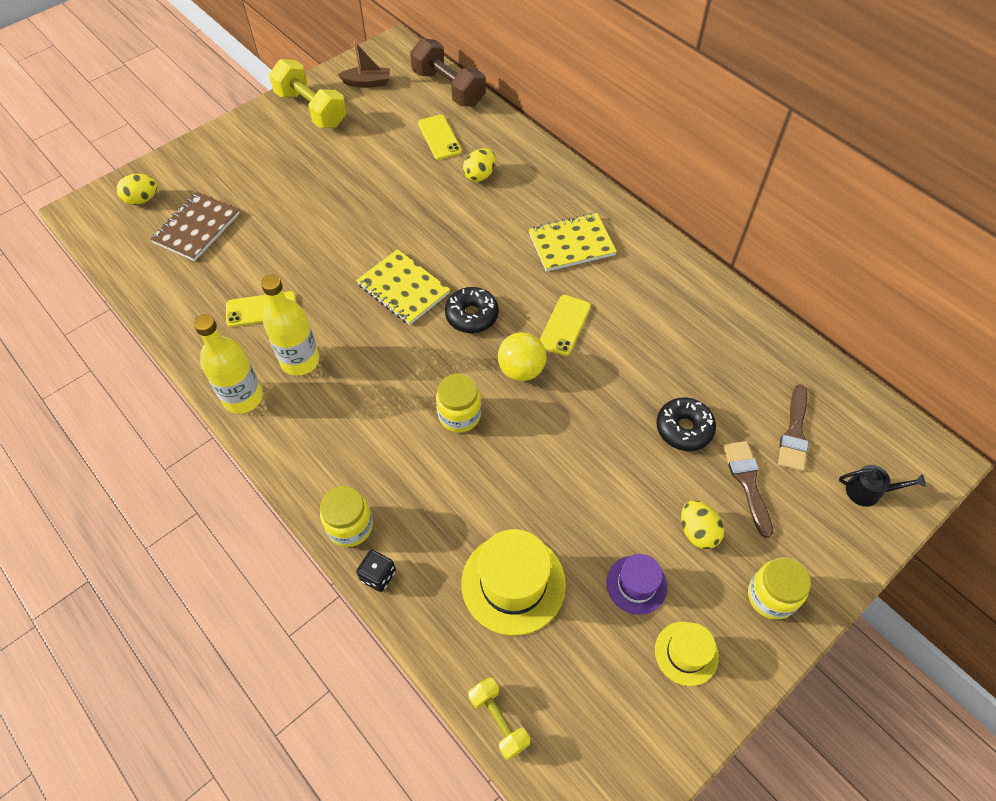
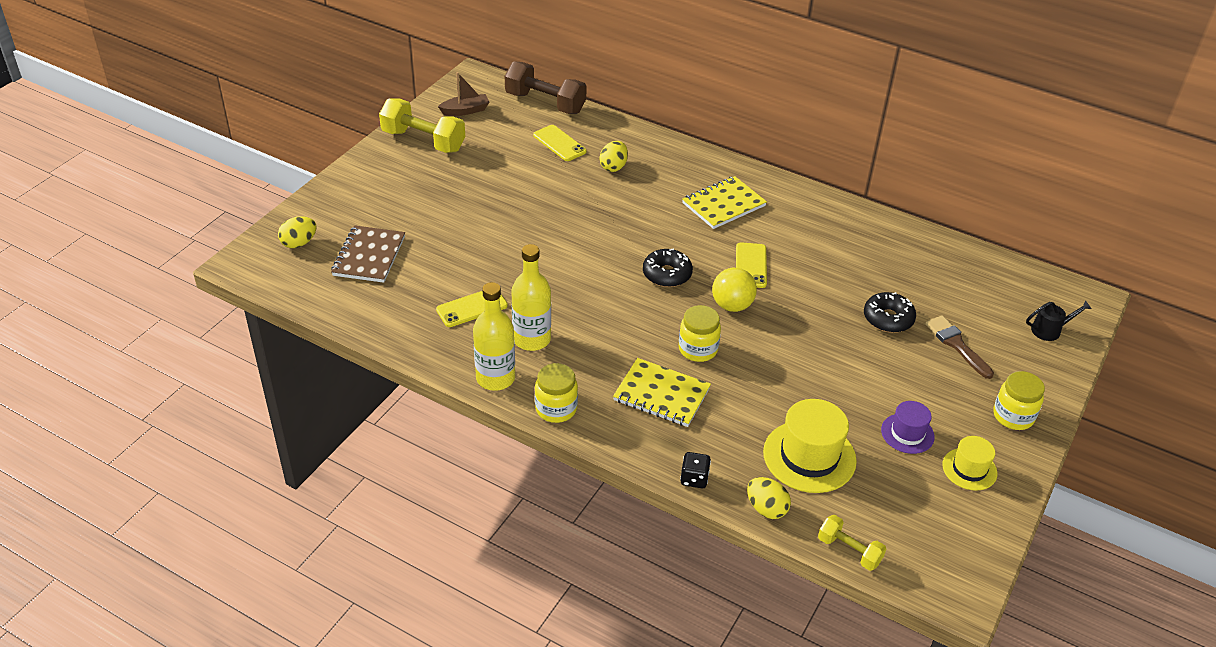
camera: 20 degrees left, 15 degrees down
yellow jar [320,486,373,547] -> yellow jar moved to [535,363,578,423]
yellow notebook [356,249,450,325] -> yellow notebook moved to [613,358,711,427]
yellow egg [681,501,724,549] -> yellow egg moved to [747,477,791,519]
brown brush [778,384,809,471] -> none

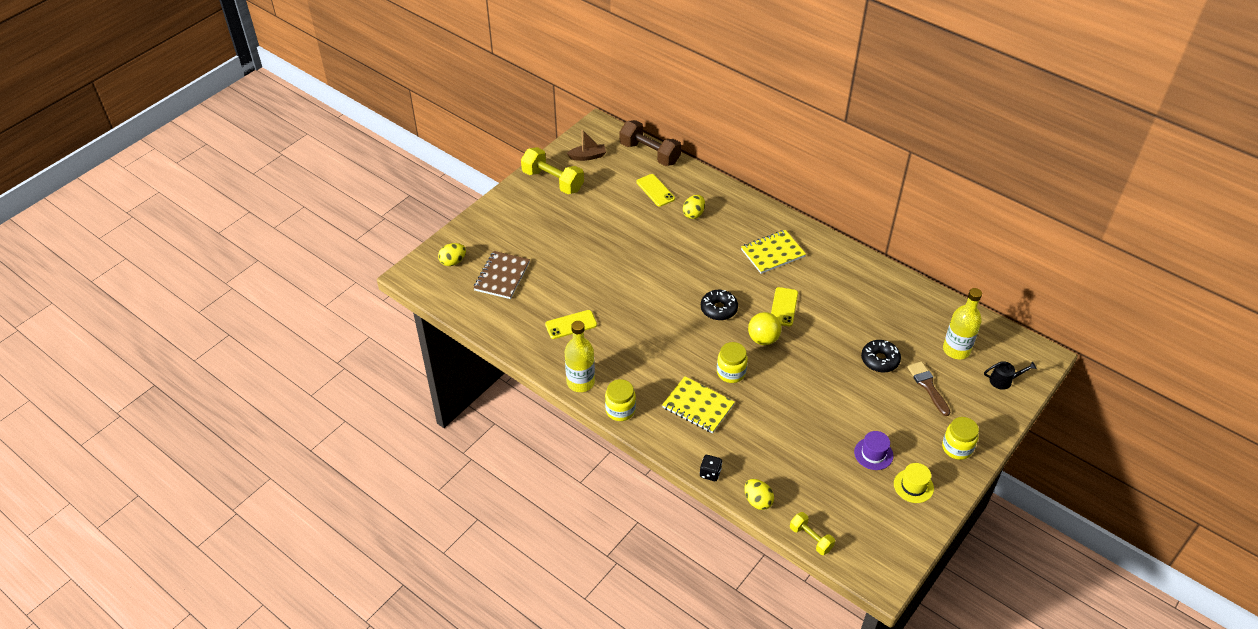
camera: 10 degrees right, 5 degrees up
yellow bottle [511,244,551,351] -> yellow bottle moved to [943,288,982,359]
yellow hat [763,399,857,493] -> none

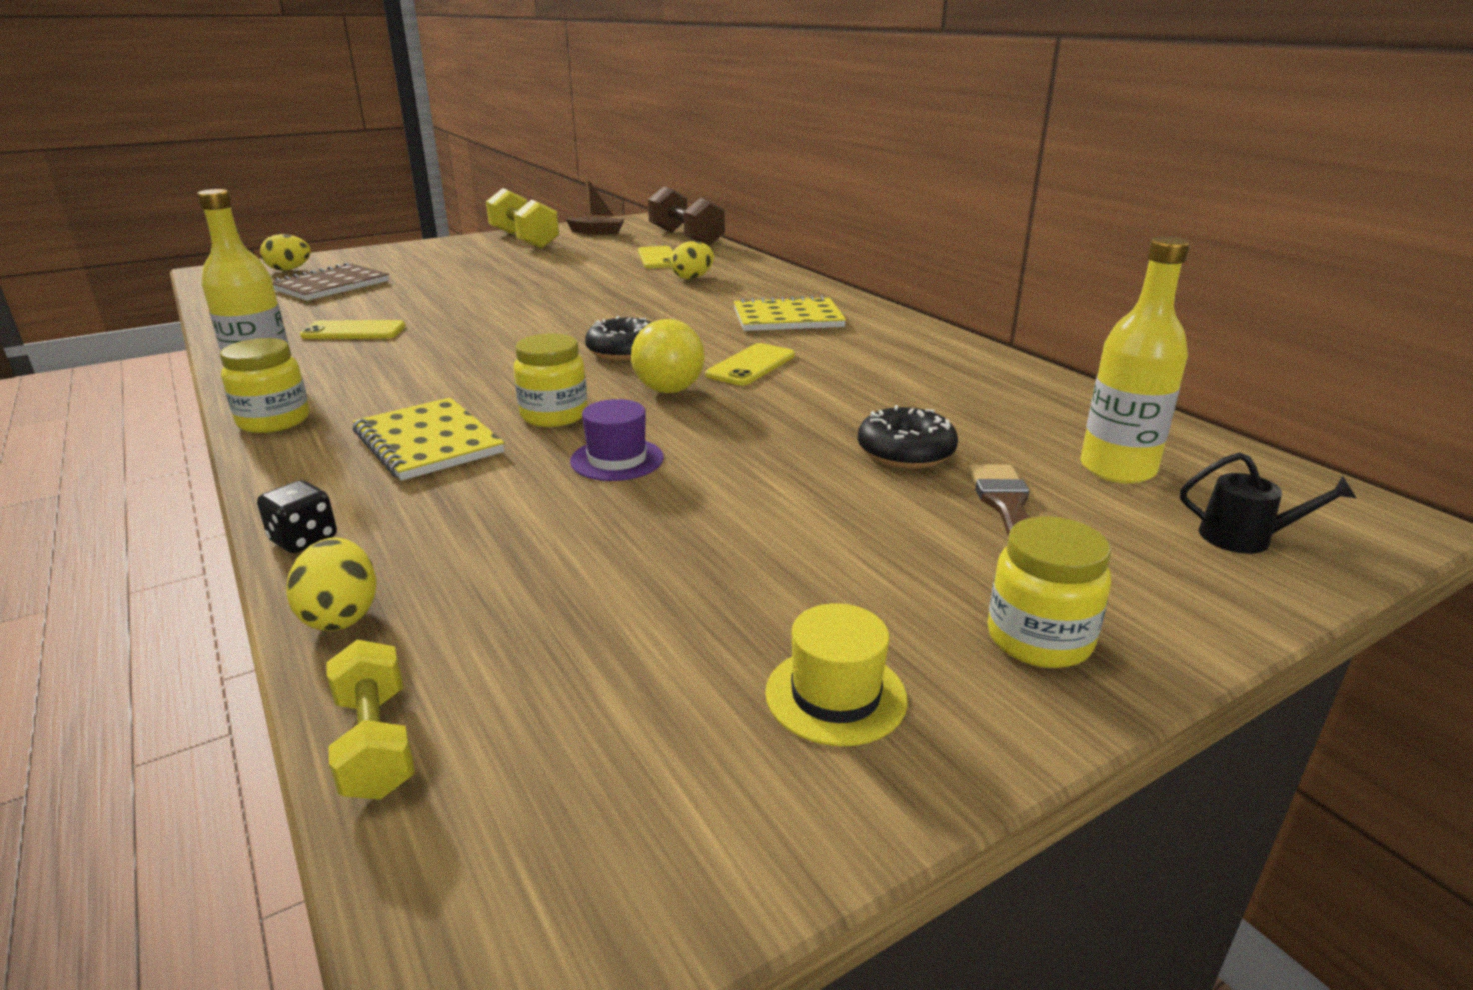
camera: 20 degrees right, 20 degrees down
purple hat [854,431,893,470] -> purple hat moved to [570,399,664,481]

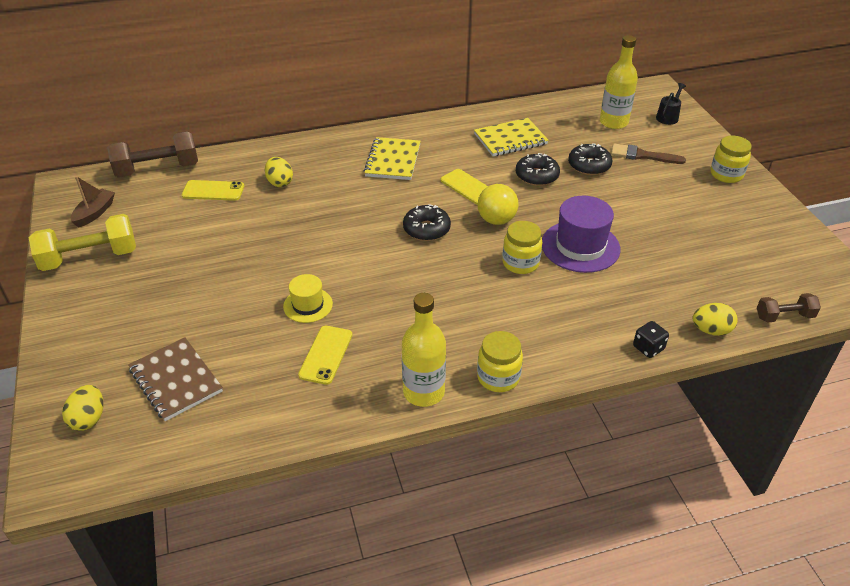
camera: 75 degrees left, 15 degrees up
yellow dumbbell [326,640,415,800] -> brown dumbbell [757,293,821,323]
yellow notebook [353,397,504,481] -> yellow notebook moved to [474,118,549,156]
purple hat [570,399,664,481] -> purple hat [542,196,620,273], size x1.72
yellow hat [765,603,908,746] -> yellow hat moved to [283,274,333,323]
none -> black donut [516,153,560,186]

